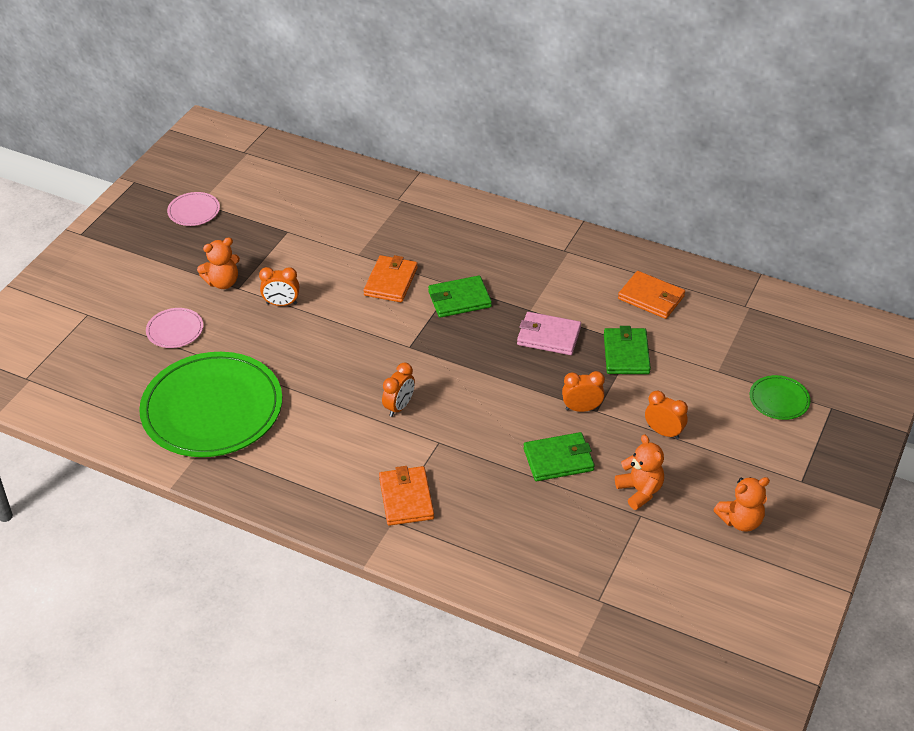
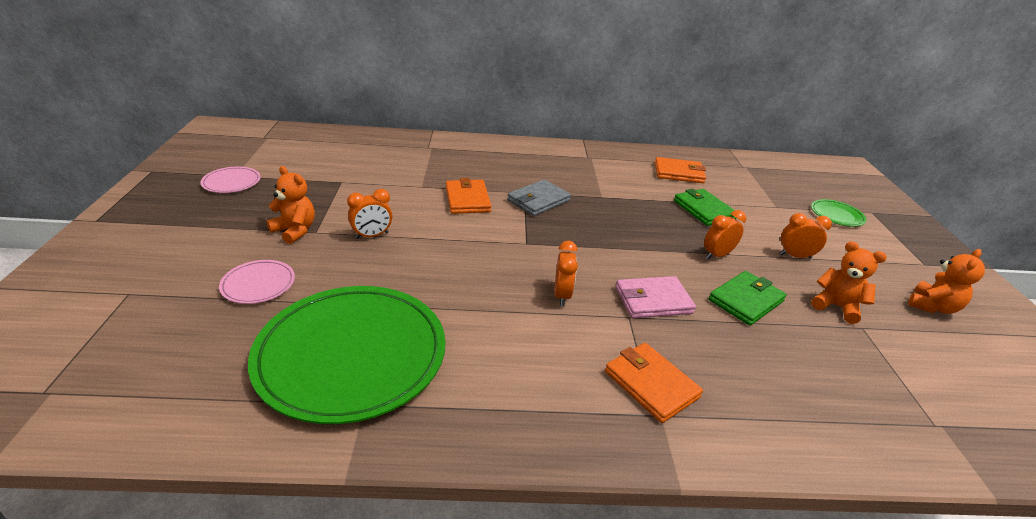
camera: 30 degrees left, 10 degrees down
orange teddy bear [197,237,240,289] -> orange teddy bear turned 90 degrees counterclockwise [267,166,315,244]
green wallet [428,275,492,318] -> grey wallet [507,179,571,216]
pink wallet [517,312,581,355] -> pink wallet moved to [616,276,696,318]

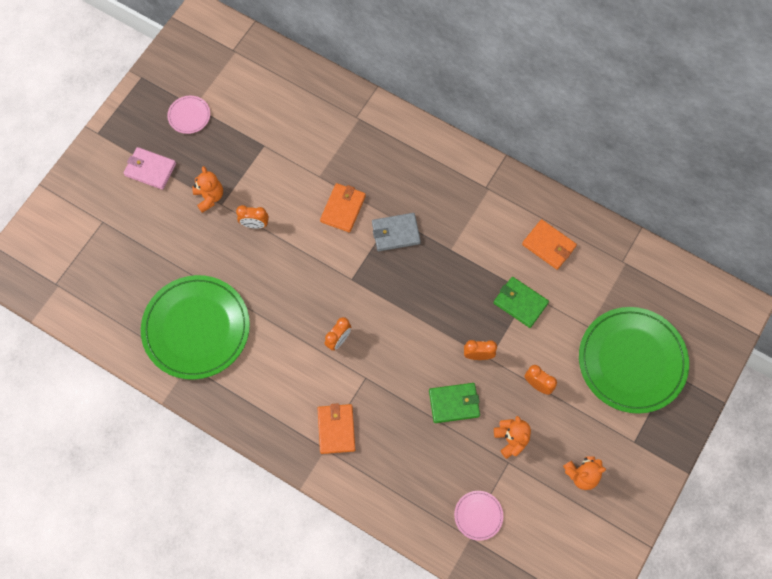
camera: 35 degrees right, 35 degrees up
pink plate [219,260,295,304] -> pink plate moved to [454,491,503,541]
pink wallet [616,276,696,318] -> pink wallet moved to [123,147,176,190]
green wallet [674,189,736,226] -> green wallet turned 60 degrees counterclockwise [493,277,549,328]
green plate [811,199,867,227] -> green plate [579,307,689,414], size x2.35

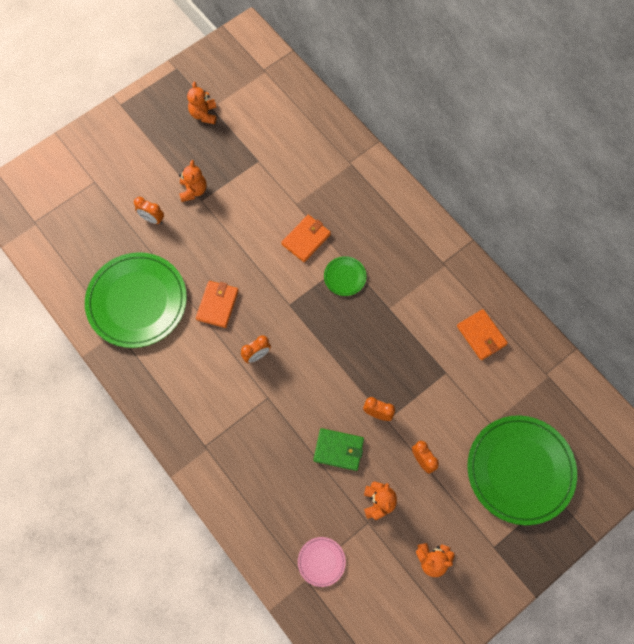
camera: 20 degrees right, 0 degrees up
pink wallet [123,147,176,190] -> none
pink plate [167,96,210,134] -> orange teddy bear [187,82,217,124]
orange clock [236,205,269,229] -> orange clock moved to [134,197,164,224]
orange wallet [318,403,355,454] -> orange wallet moved to [196,281,239,328]
grey wallet [372,213,421,251] -> green plate [324,256,366,296]
green wallet [493,277,549,328] -> none

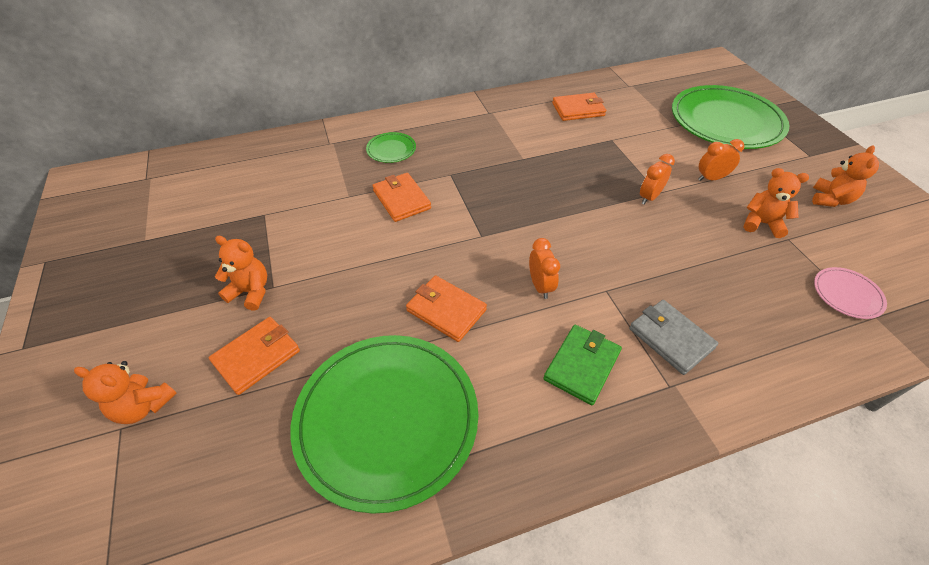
camera: 70 degrees left, 20 degrees down
orange clock [134,197,164,224] -> orange wallet [209,317,300,395]
orange teddy bear [187,82,217,124] -> orange teddy bear moved to [74,361,177,424]
green wallet [313,428,364,471] -> green wallet moved to [544,325,622,405]
green plate [324,256,366,296] -> green plate moved to [366,132,416,163]
none -> grey wallet [629,300,718,375]

